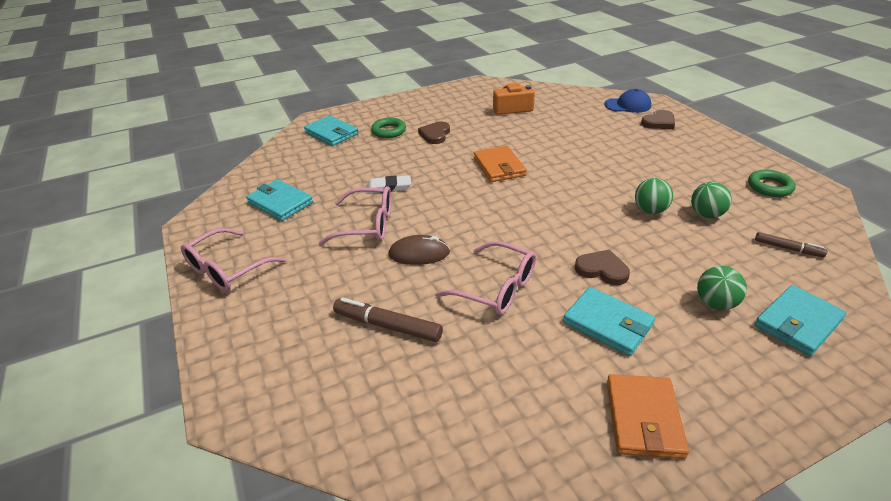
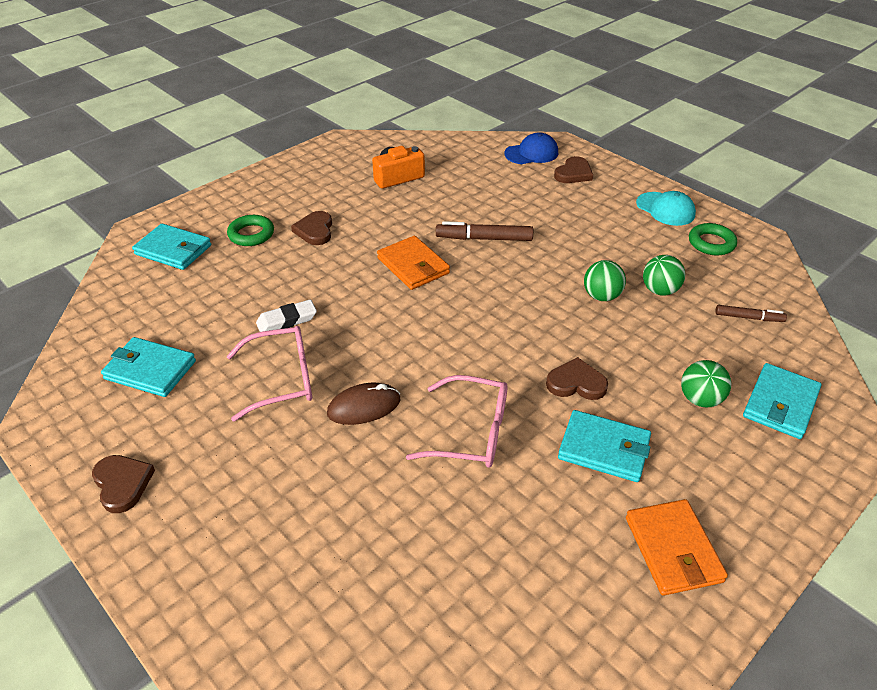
camera: 20 degrees left, 5 degrees up
pink glasses [181,228,286,292] -> brown heart [92,455,155,513]
brown marker [333,298,443,342] -> brown marker moved to [436,221,533,241]
none -> turquoise cap [636,191,696,226]

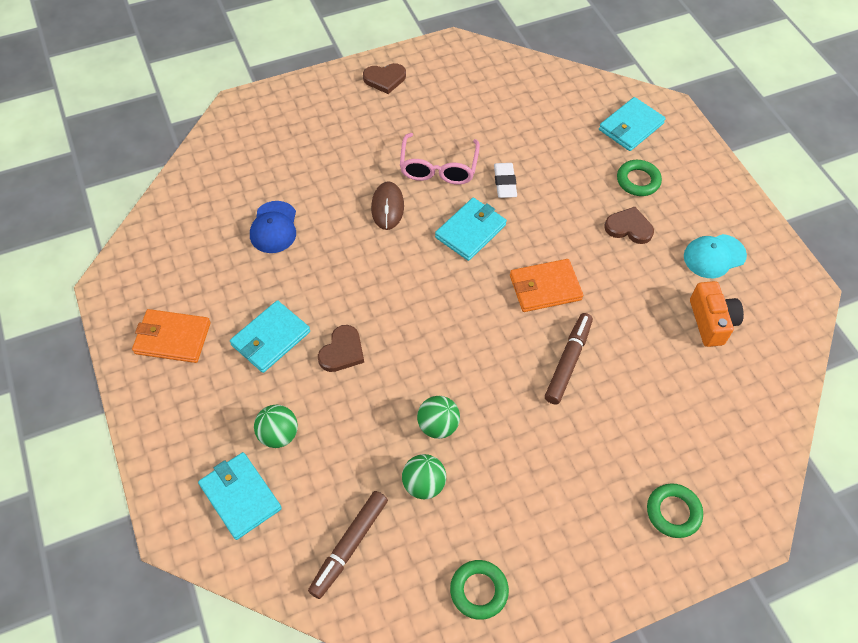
camera: 110 degrees right, 15 degrees up
turquoise wallet [101,337,196,397] -> turquoise wallet moved to [435,198,507,261]
pink glasses [406,375,508,468] -> none
blue cap [504,132,558,164] -> blue cap moved to [250,201,296,253]
brown heart [554,156,593,183] -> green ring [647,483,703,538]
turquoise cap [636,191,696,226] -> turquoise cap moved to [684,234,747,278]
brown marker [715,305,787,322] -> brown marker [308,491,388,599], size x1.63

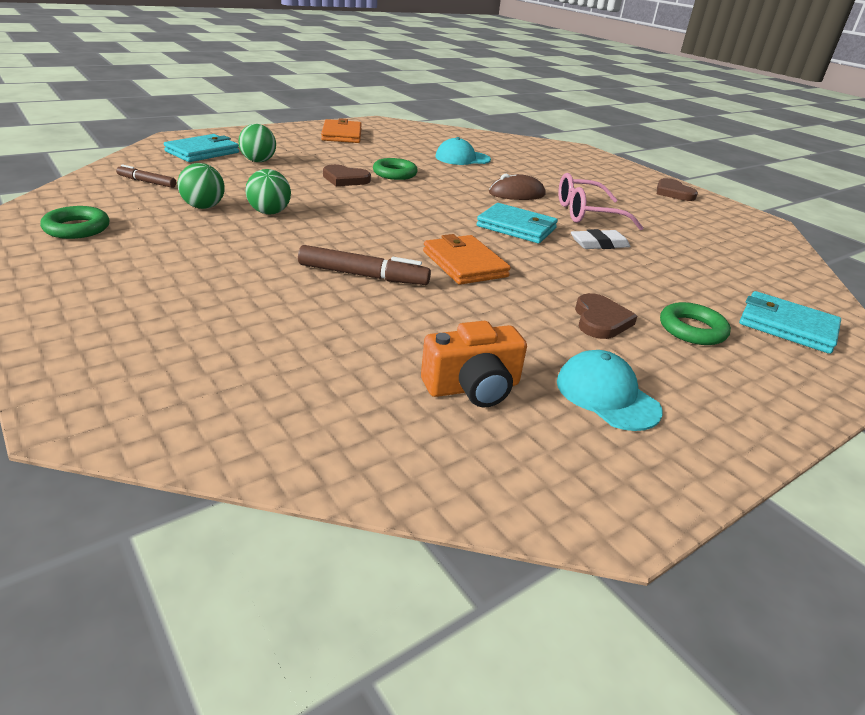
camera: 75 degrees right, 25 degrees down
turquoise wallet [230,300,310,373] -> none
blue cap [250,201,296,253] -> turquoise cap [435,137,491,165]
brown marker [308,491,388,599] -> brown marker [116,164,176,188], size x0.61
green ring [647,483,703,538] -> green ring moved to [373,158,418,180]

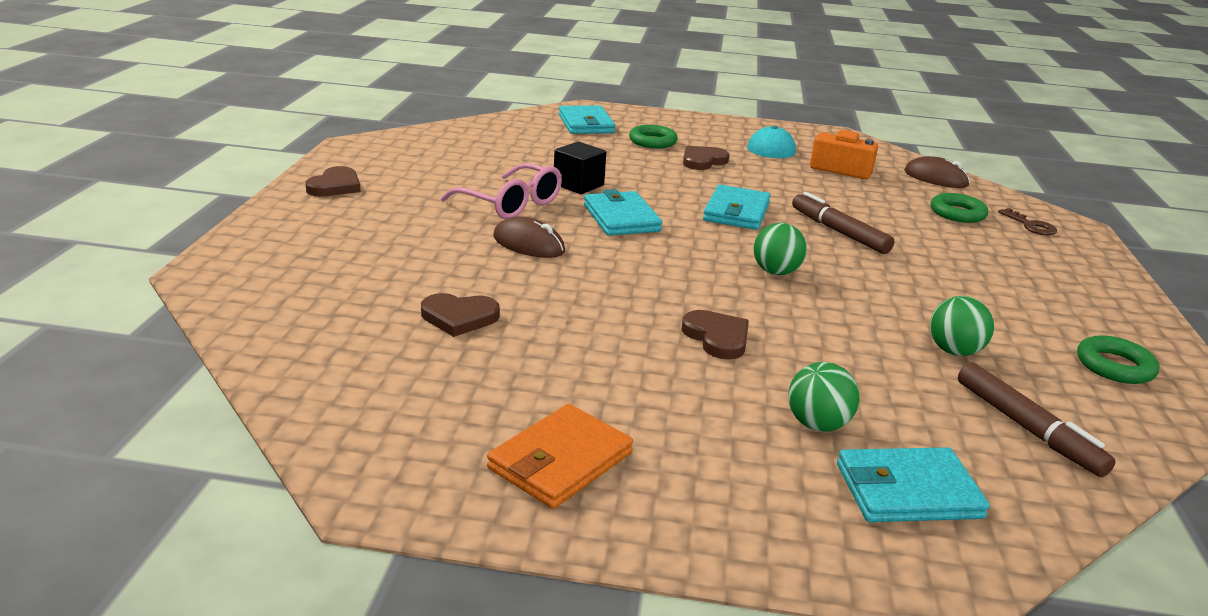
camera: 135 degrees left, 5 degrees down
brown marker [116,164,176,188] -> brown marker [958,362,1116,477], size x1.63
green ball [245,169,291,214] -> green ball moved to [754,223,807,275]
green ring [373,158,418,180] -> green ring moved to [931,193,988,223]
orange wallet [423,234,511,285] -> turquoise wallet [703,184,771,230]
turquoise cap [435,137,491,165] -> brown heart [421,293,500,337]
white eraser [571,229,630,249] -> black cube [554,141,606,194]
none -> brown mouse [904,156,970,188]
none -> brown key [998,208,1057,235]

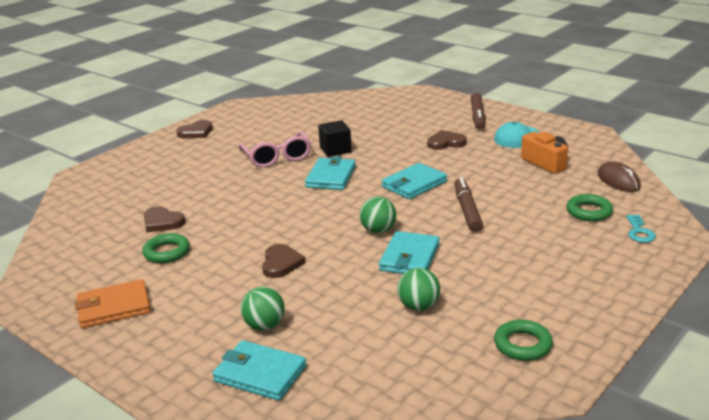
camera: 35 degrees right, 0 degrees up
brown mouse [493,217,565,258] -> none
turquoise wallet [559,105,615,134] -> turquoise wallet moved to [379,231,440,274]
green ring [629,125,678,148] -> green ring moved to [142,233,190,263]
brown marker [958,362,1116,477] -> brown marker moved to [471,93,485,130]
brown key [998,208,1057,235] -> turquoise key [626,215,656,243]

